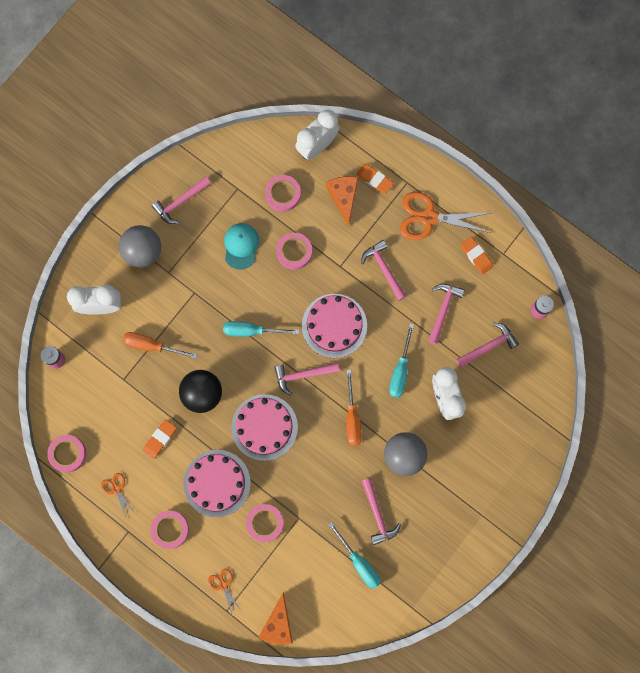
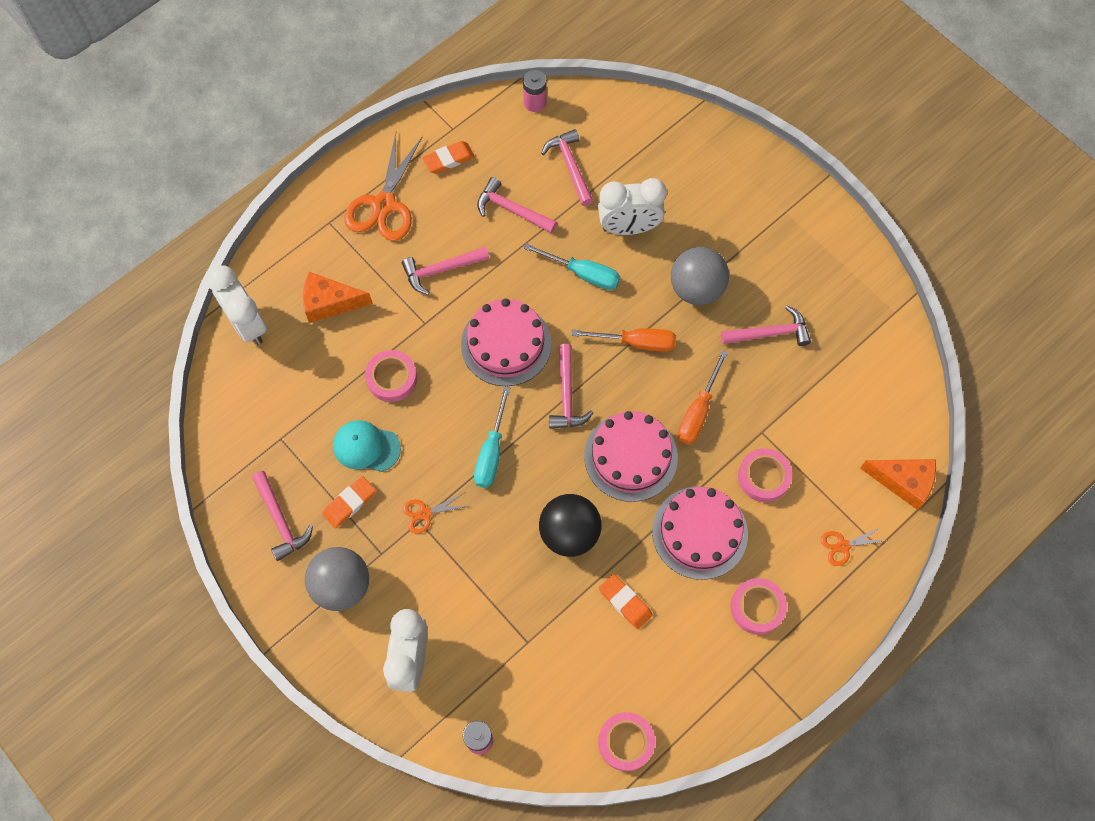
camera: 80 degrees left, 10 degrees down
orange scissors [101,473,135,518] -> orange scissors moved to [403,493,468,534]
orange screwdriver [123,332,198,359] -> orange screwdriver moved to [678,350,728,445]
pink tape [265,175,301,212] -> none
turquoise screwdriver [328,522,381,589] -> none
orange eraser [356,164,394,194] -> orange eraser moved to [322,476,376,528]

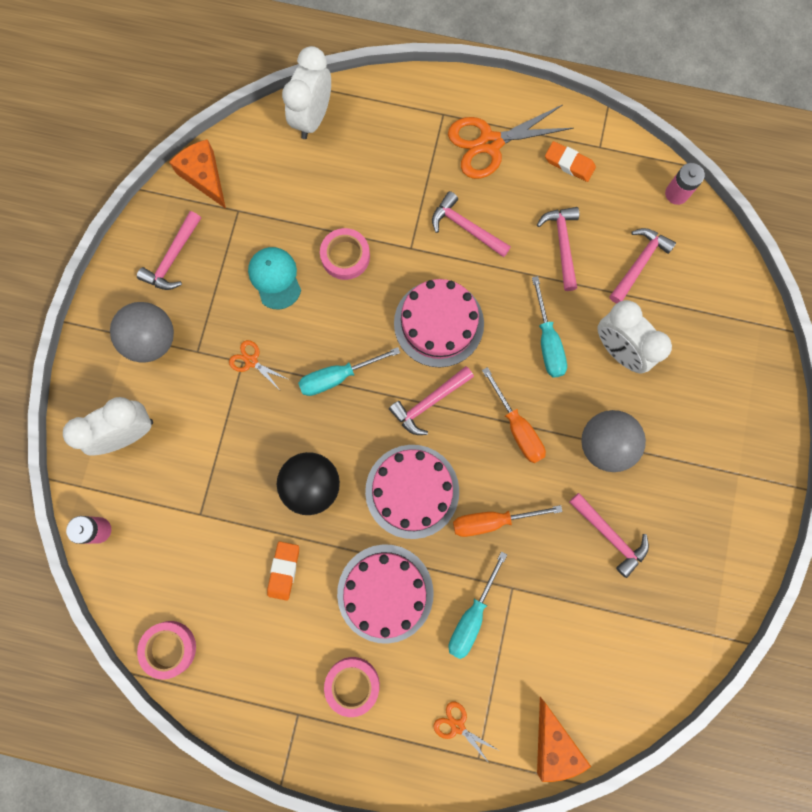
camera: 55 degrees right, 10 degrees up
orange cheese [303,272,373,323] -> orange cheese moved to [169,139,226,209]
orange eraser [322,476,376,528] -> none
pink tape [738,448,792,502] -> turquoise screwdriver [449,552,507,659]

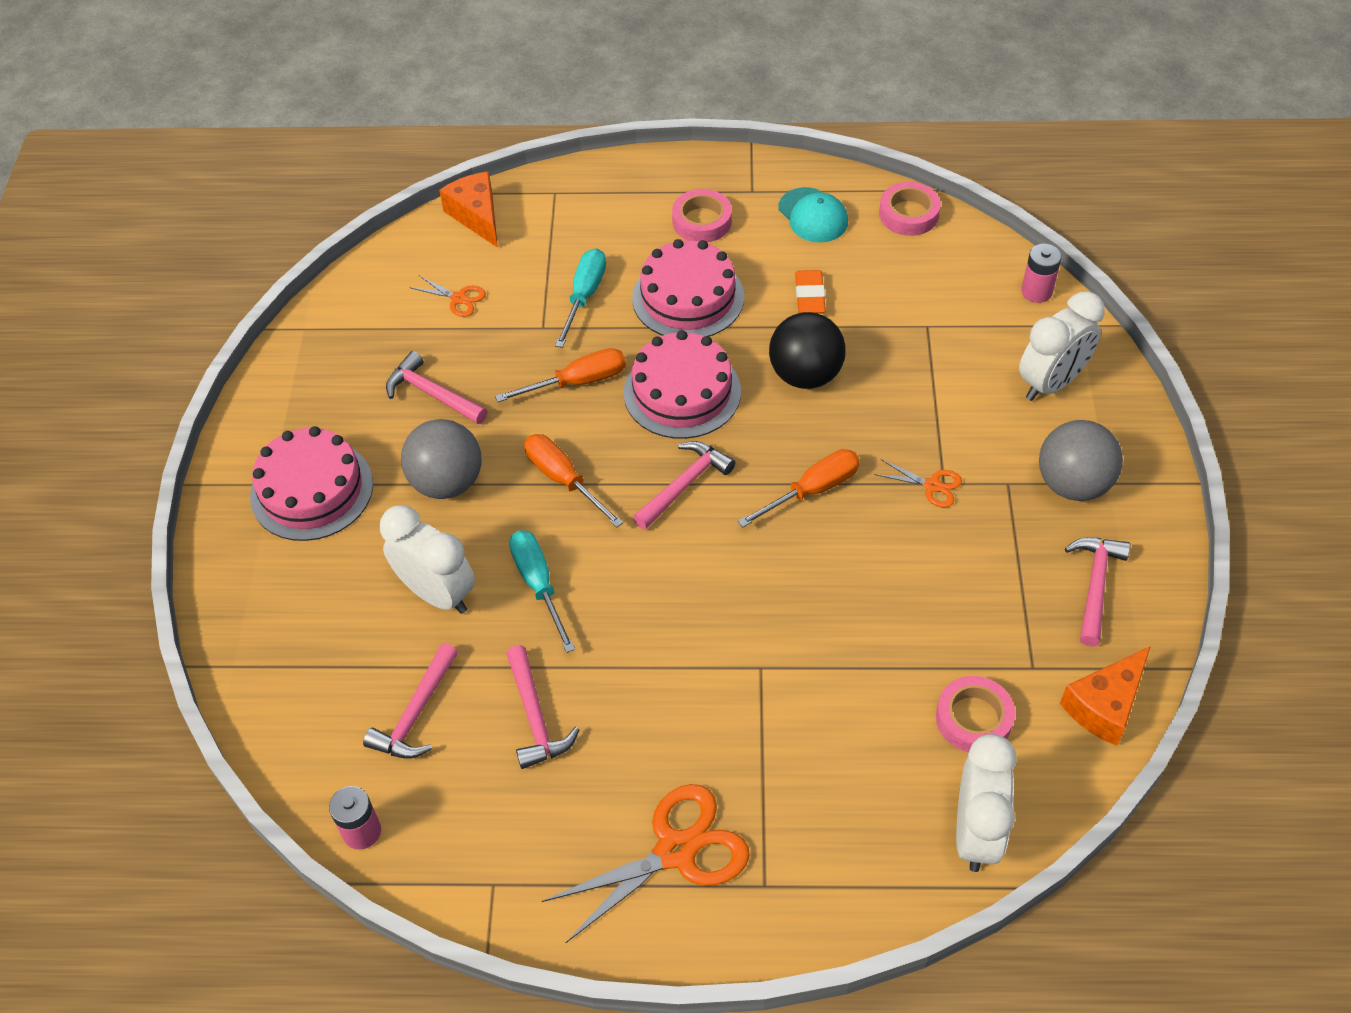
camera: 170 degrees right, 25 degrees down
orange cheese [169,139,226,209] -> orange cheese turned 90 degrees clockwise [1060,646,1151,746]
turquoise cap [248,247,301,310] -> turquoise cap moved to [778,187,848,242]
turquoise screwdriver [298,347,400,396] -> orange screwdriver [738,449,860,527]
pink tape [320,228,370,280] -> pink tape moved to [936,676,1015,752]
pink cake [394,279,484,367] -> pink cake moved to [250,426,373,541]
pink hammer [432,191,511,257] -> none
orange scissors [433,702,498,764] -> orange scissors moved to [409,275,486,317]
orange eraser [545,141,596,182] -> none

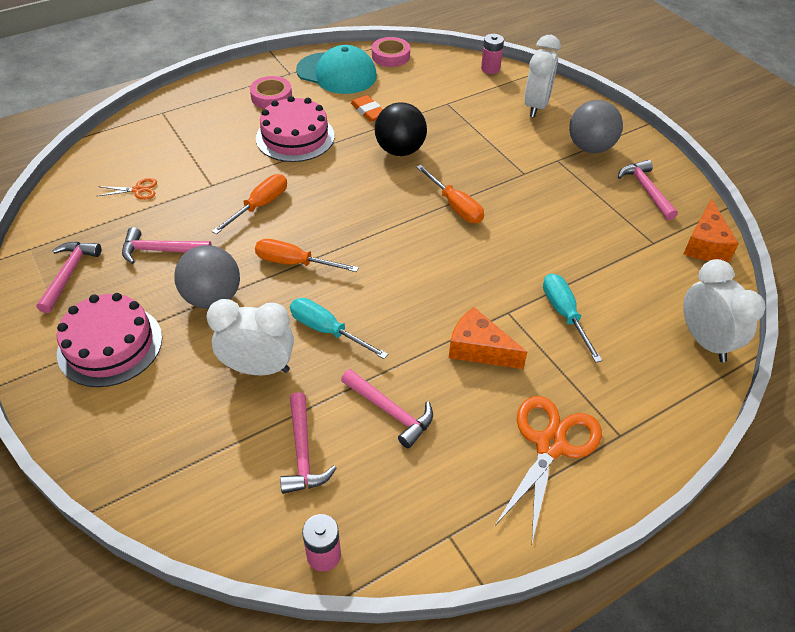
camera: 35 degrees left, 5 degrees down
orange cheese [439,171,498,248] -> orange cheese moved to [449,307,527,369]
turquoise screwdriver [555,248,606,348] -> turquoise screwdriver moved to [543,273,602,363]
pink cake [624,330,741,439] -> none
pink hammer [633,441,735,530] -> pink hammer moved to [36,242,101,313]
orange screwdriver [738,449,860,527] -> orange screwdriver turned 120 degrees clockwise [416,165,484,223]
turquoise cap [778,187,848,242] -> turquoise cap [296,45,377,94], size x1.59
orange scissors [874,459,962,508] -> none
pink tape [936,676,1015,752] -> none

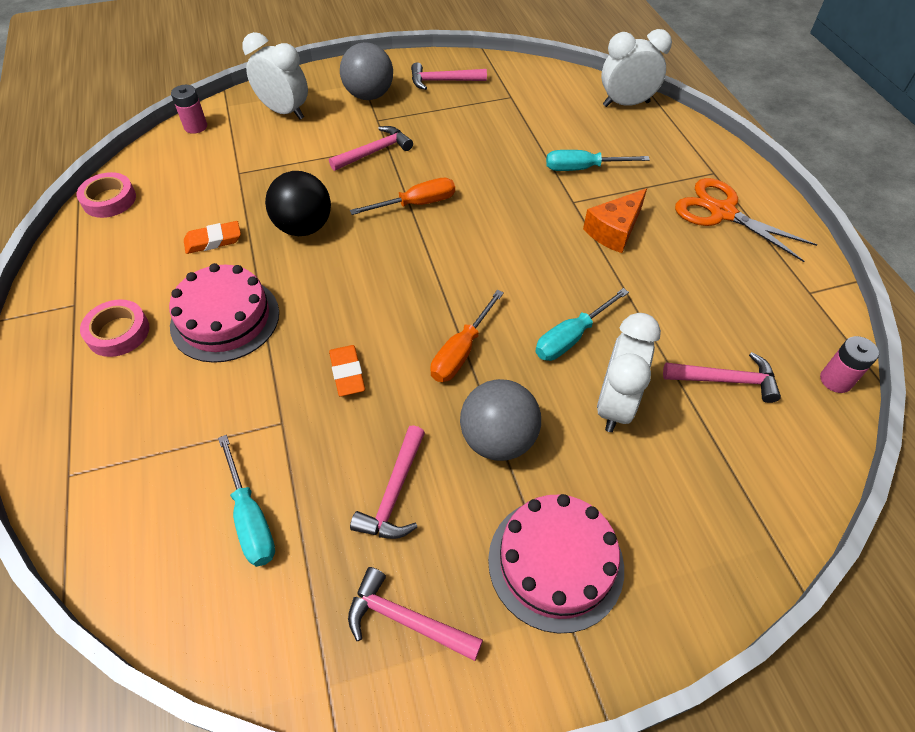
camera: 75 degrees left, 5 degrees up
orange scissors [98,178,157,200] -> turquoise screwdriver [218,435,275,567]
orange screwdriver [212,174,287,234] -> orange eraser [329,345,365,396]
turquoise cap [296,45,377,94] -> none
pink hammer [341,369,433,448] -> pink hammer moved to [329,126,413,171]
orange cheese [684,199,739,262] -> none

